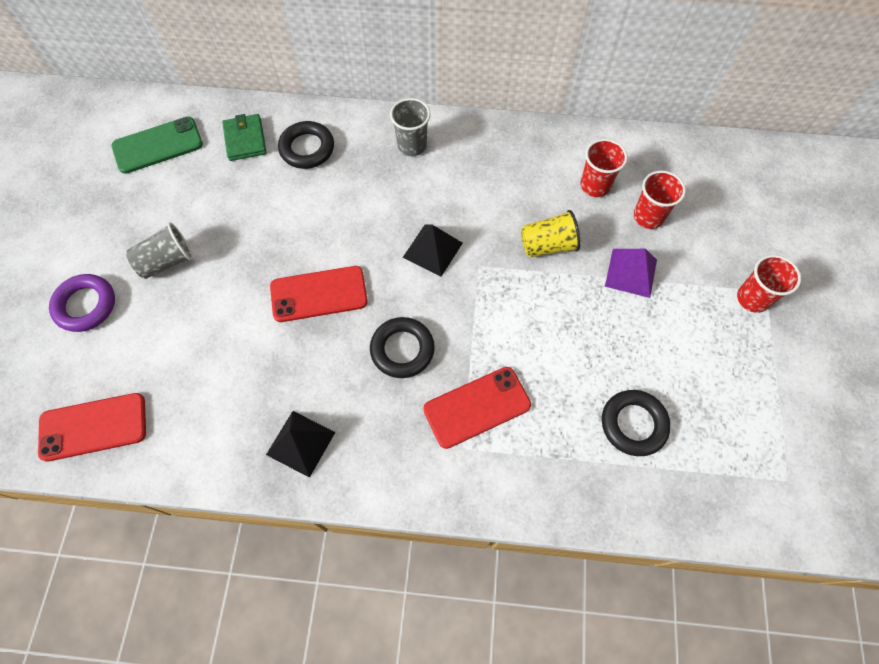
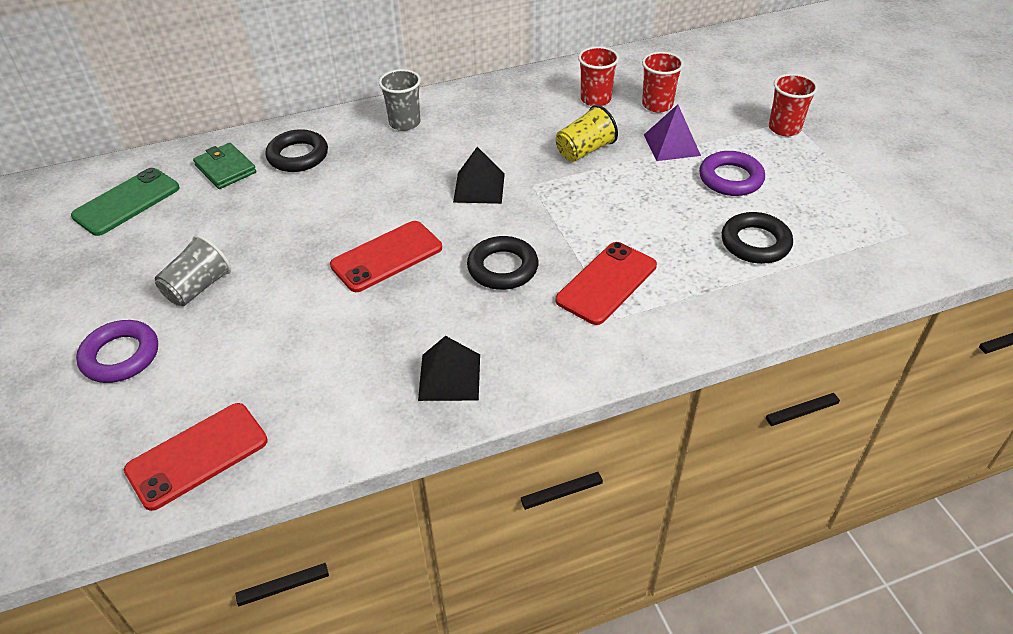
camera: 25 degrees left, 20 degrees down
none -> purple ring [699,151,765,196]

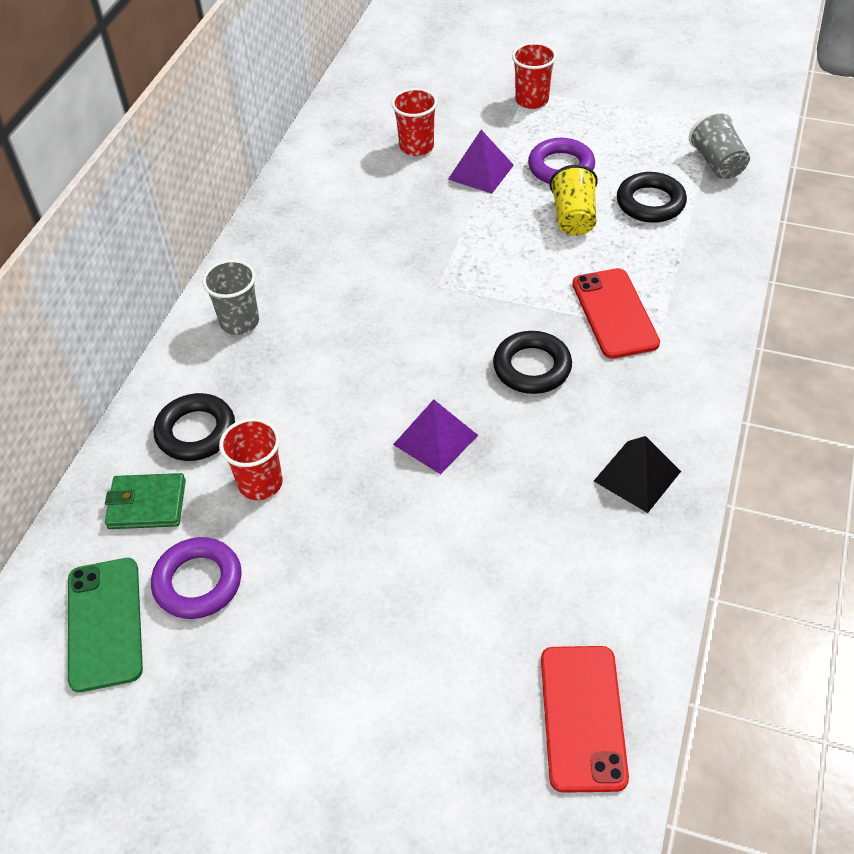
camera: 50 degrees left, 5 degrees up
purple ring [76,320,158,383] -> purple ring moved to [151,537,242,619]
grey cup [155,235,231,306] -> grey cup moved to [689,111,750,179]
red phone [330,221,442,292] -> purple pyramid [393,399,478,474]
black pyramid [453,147,505,204] -> none
yellow cup [556,105,618,162] -> yellow cup moved to [549,165,598,236]
red cup [578,46,619,106] -> red cup moved to [219,418,283,500]

